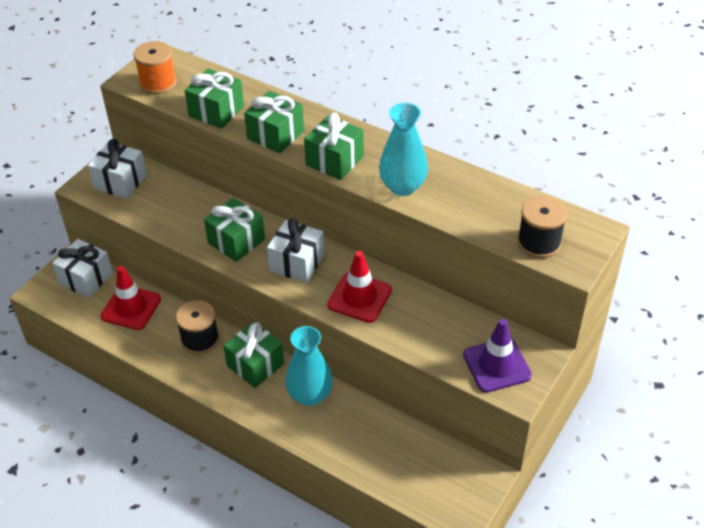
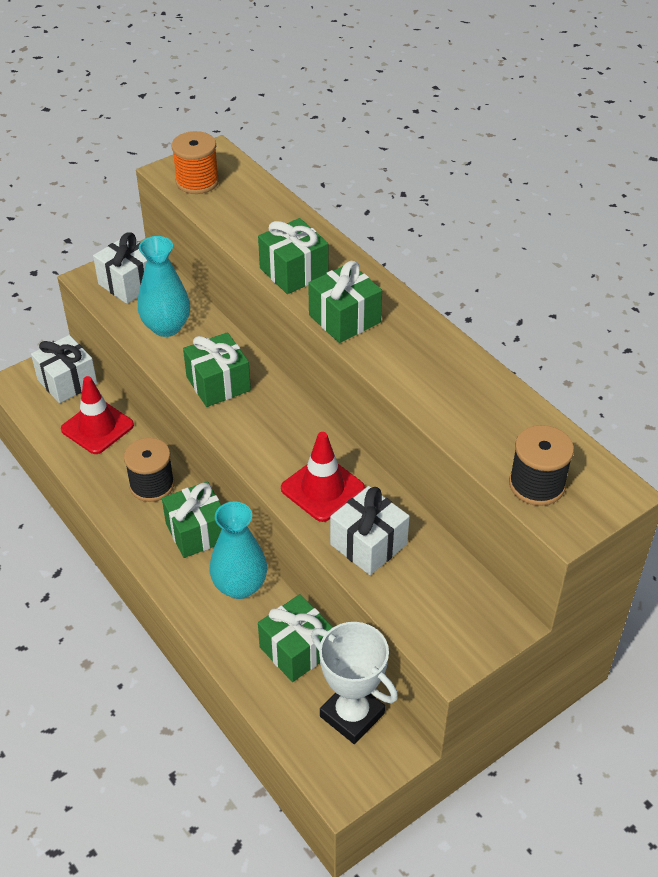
camera: 20 degrees right, 0 degrees up
green gift [185,68,244,129] -> green gift moved to [258,594,333,682]
white gift [267,218,324,283] -> white gift moved to [330,486,410,575]
turquoise vase [379,103,428,196] -> turquoise vase moved to [138,236,190,337]
purple traffic cone [463,319,532,393] -> none
none -> white trophy [311,622,398,744]

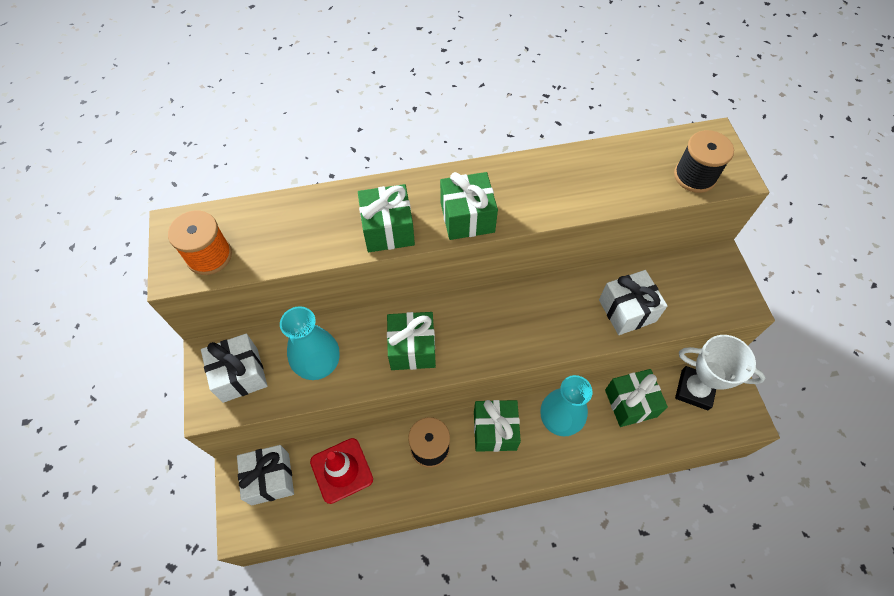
camera: 65 degrees left, 15 degrees up
red traffic cone [281,432,365,522] -> none
white trophy [311,622,398,744] -> white trophy turned 45 degrees clockwise [675,335,766,410]

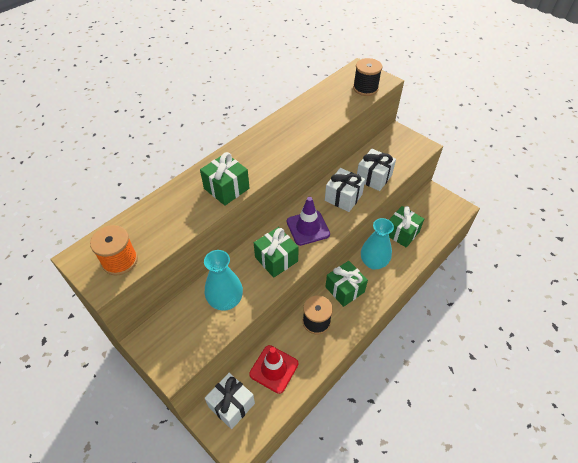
camera: 35 degrees left, 10 degrees down
white gift [201,334,268,403] -> white gift moved to [325,168,365,212]
green gift [440,172,498,240] -> none
white trophy [675,335,766,410] -> none
none -> purple traffic cone [287,197,330,246]

